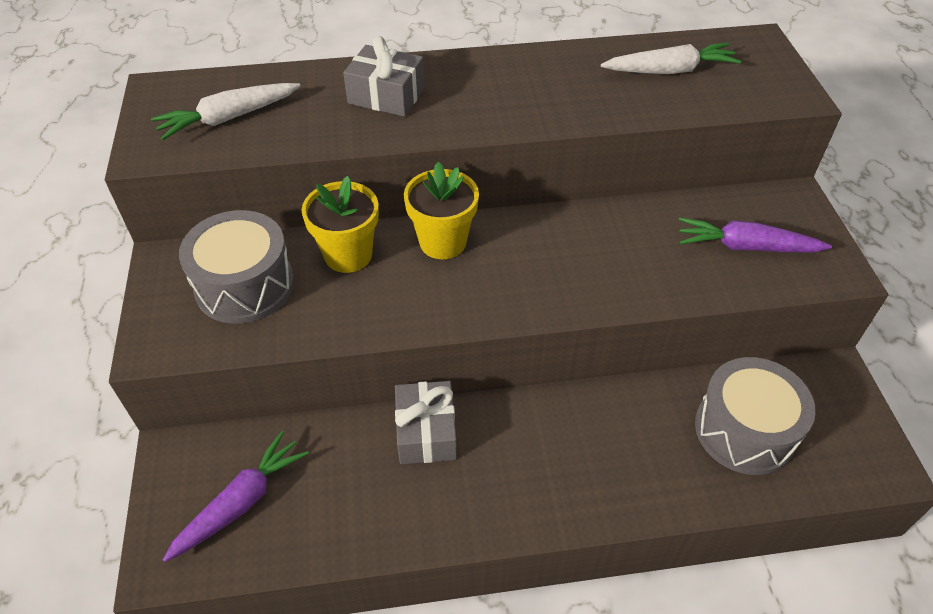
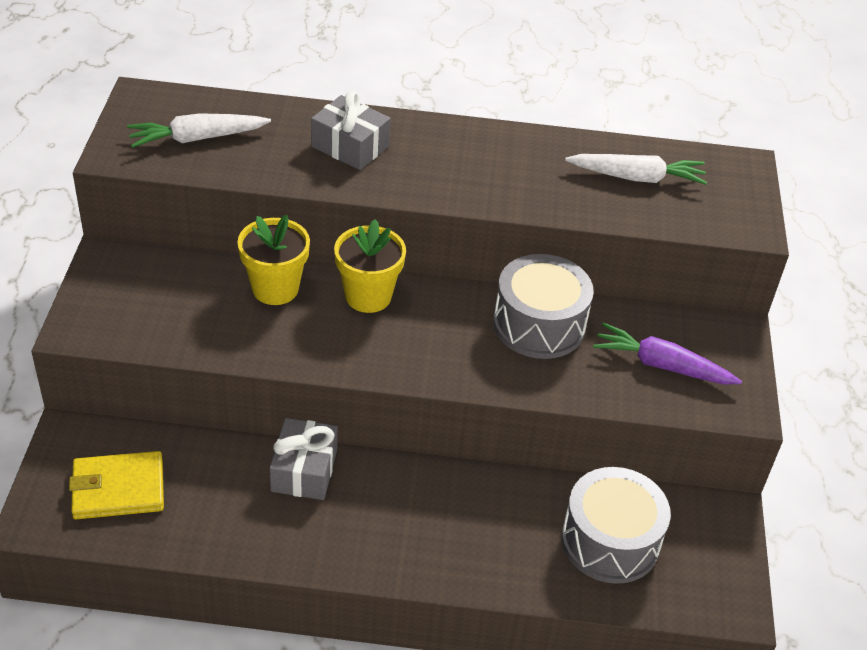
camera: 10 degrees right, 5 degrees down
purple carrot [163,431,309,562] -> yellow wallet [69,451,164,519]
grey drum [179,210,294,324] -> grey drum moved to [494,254,594,359]

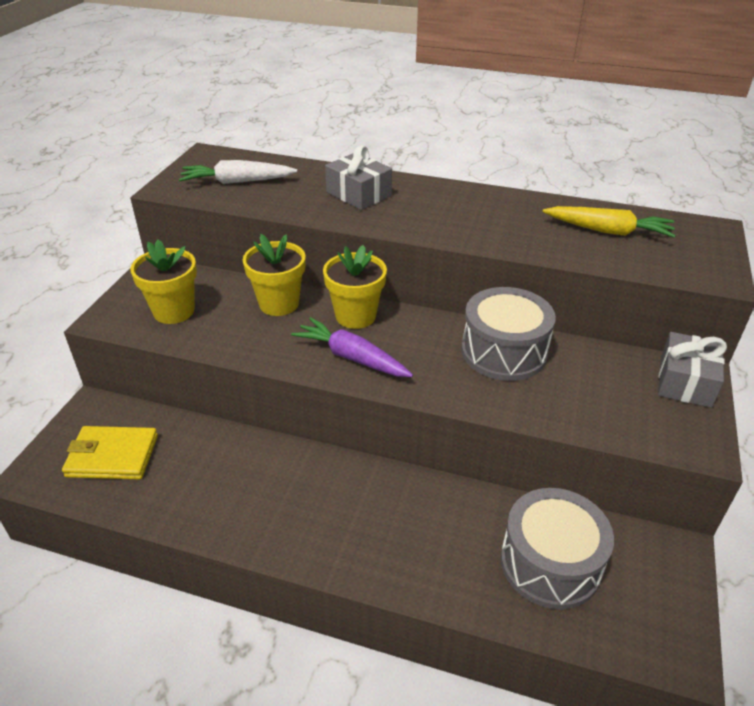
camera: 15 degrees right, 5 degrees down
grey gift [270,418,338,500] -> grey gift moved to [658,332,727,408]
white carrot [565,154,707,185] -> yellow carrot [543,206,676,238]
purple carrot [593,322,742,385] -> purple carrot moved to [291,317,413,377]
none -> yellow flower pot [130,240,197,324]

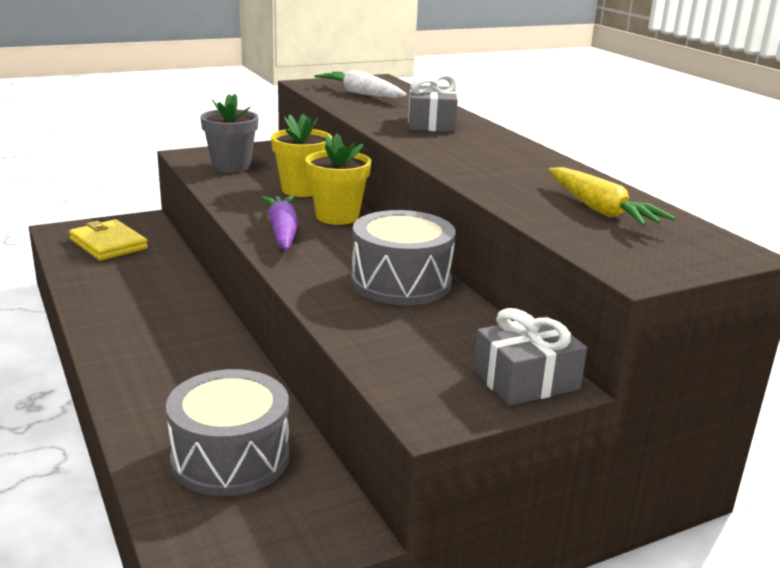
camera: 45 degrees right, 15 degrees down
yellow flower pot [130,240,197,324] -> grey flower pot [200,94,259,173]

